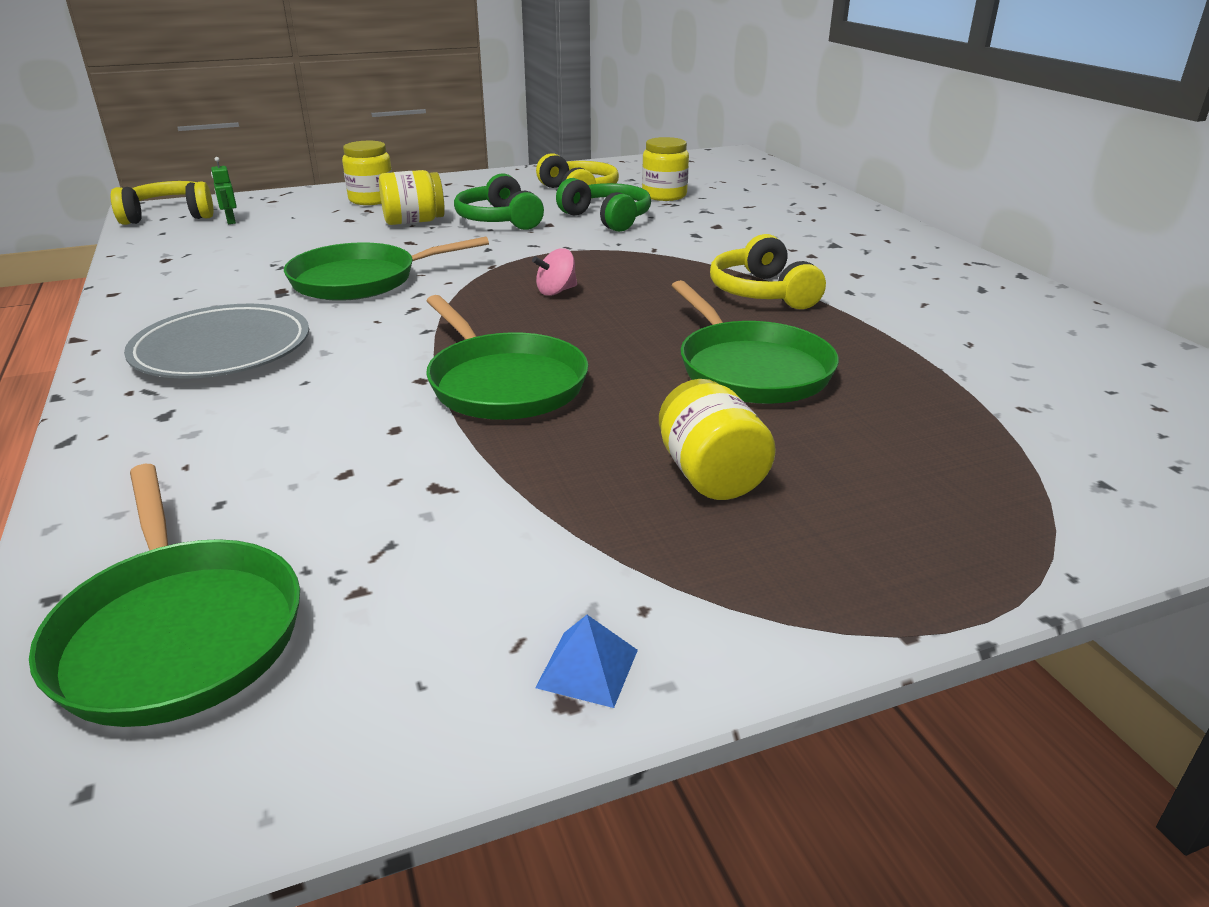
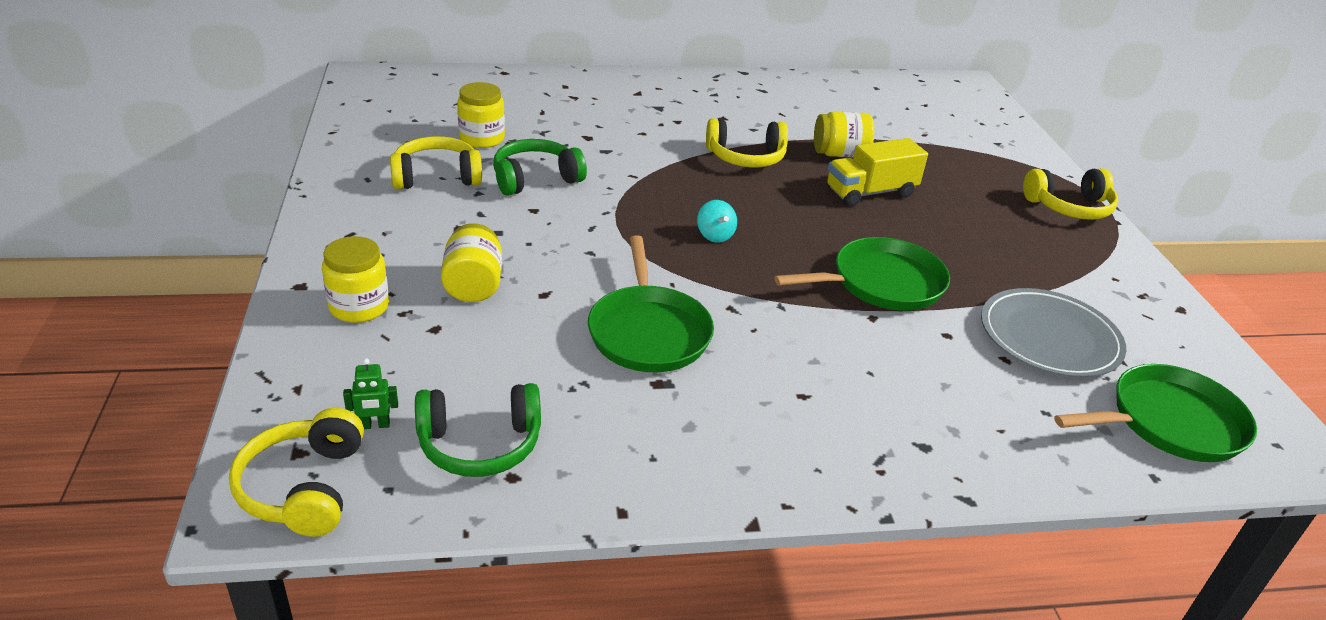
camera: 80 degrees left, 5 degrees up
grey plate [124,304,309,379] -> grey plate moved to [981,288,1126,378]
green headphones [454,174,544,230] -> green headphones moved to [415,383,541,477]
pink spinning top [532,248,577,296] -> turquoise spinning top [697,200,737,243]
blue pyramid [535,615,638,708] -> none
yellow jar [659,379,776,500] -> yellow jar moved to [814,112,874,157]
green pan [671,280,839,404] -> yellow truck [827,138,928,207]
none -> yellow headphones [1023,168,1118,220]

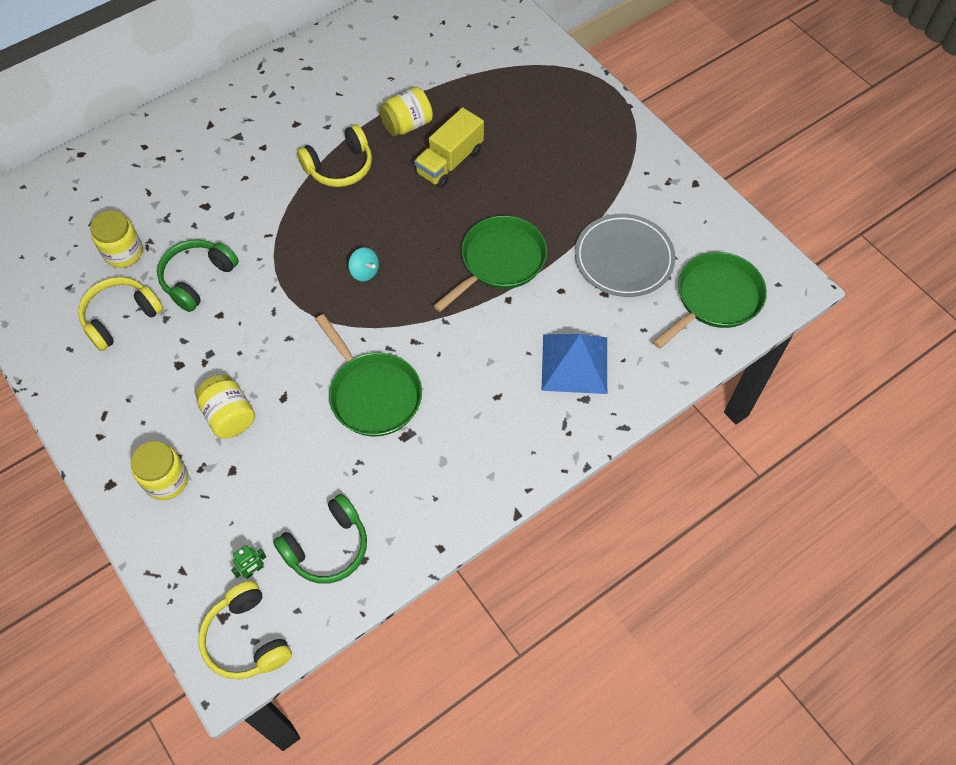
camera: 25 degrees left, 25 degrees up
yellow headphones [1023,168,1118,220] -> none
none -> blue pyramid [541,334,607,394]

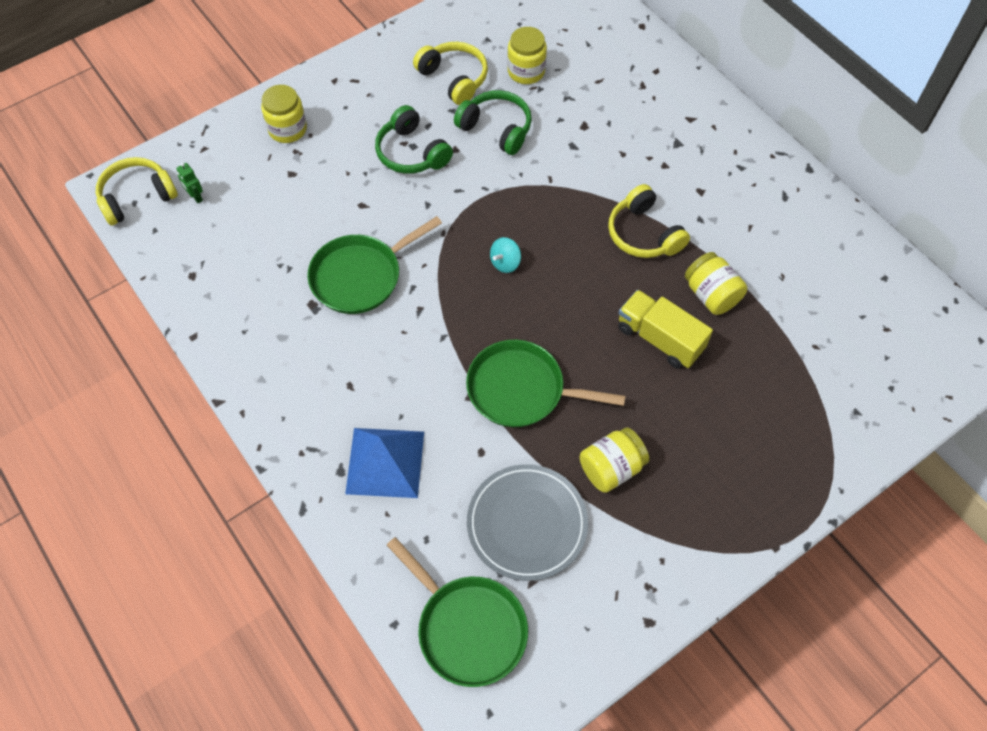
camera: 90 degrees right, 0 degrees up
yellow jar [195,374,255,438] -> yellow jar moved to [580,428,649,493]
green headphones [273,494,367,584] -> green headphones moved to [375,105,453,174]
green pan [434,215,547,312] -> green pan turned 150 degrees clockwise [466,340,625,427]

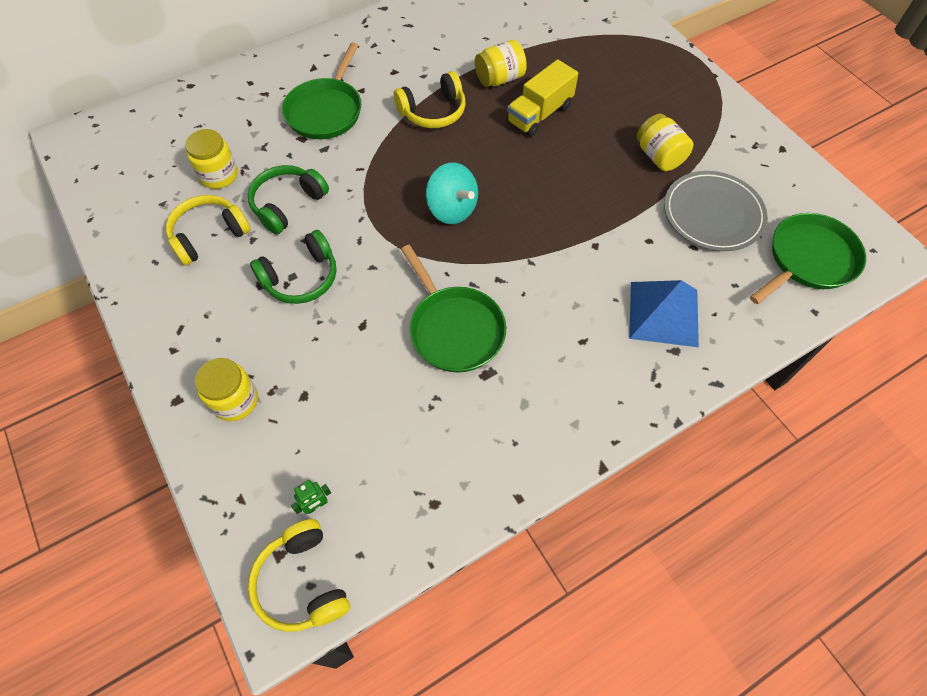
camera: 85 degrees left, 0 degrees up
green pan [466,340,625,427] -> green pan moved to [282,42,361,139]
turquoise spinning top [490,237,521,273] -> turquoise spinning top [426,162,478,224], size x1.73

